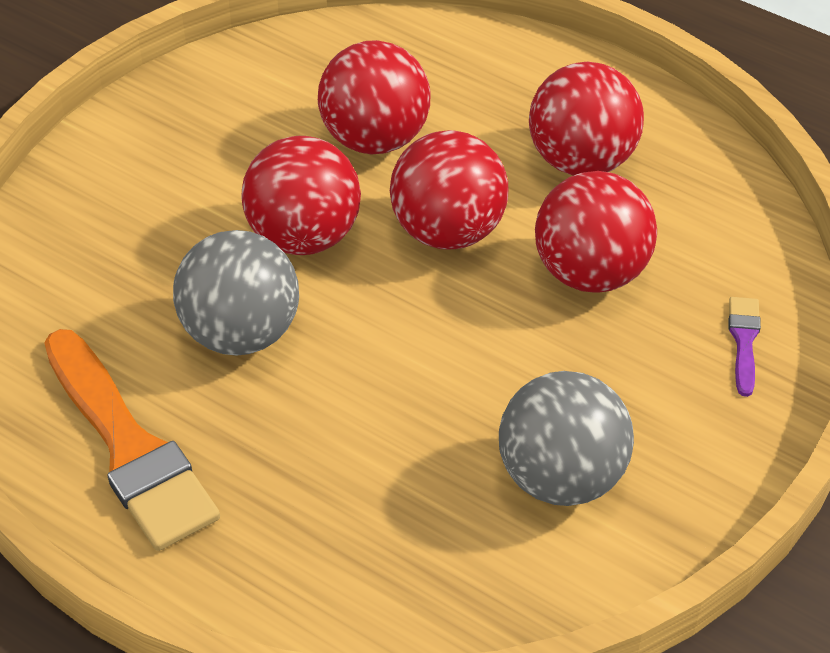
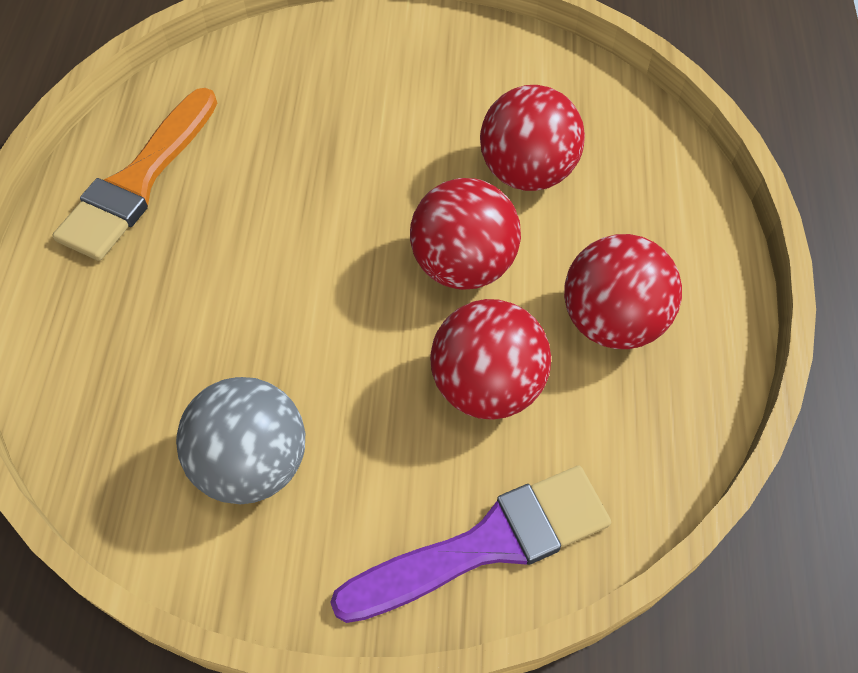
camera: 60 degrees right, 10 degrees up
grey ball [173,230,299,356] -> none
red ball [241,136,361,255] -> none
purple brush [728,297,761,397] -> purple brush [330,466,611,623], size x2.29

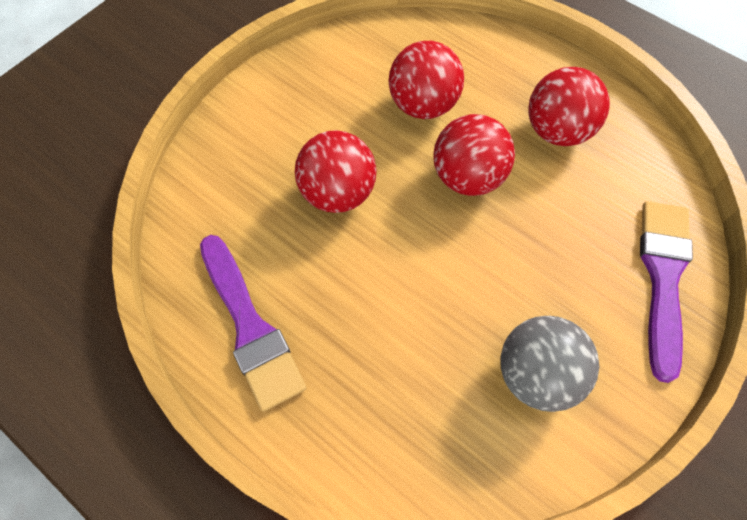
camera: 55 degrees left, 5 degrees up
orange brush [52,88,217,261] -> purple brush [200,235,306,412]
red ball [430,299,551,420] -> red ball moved to [295,130,376,213]

